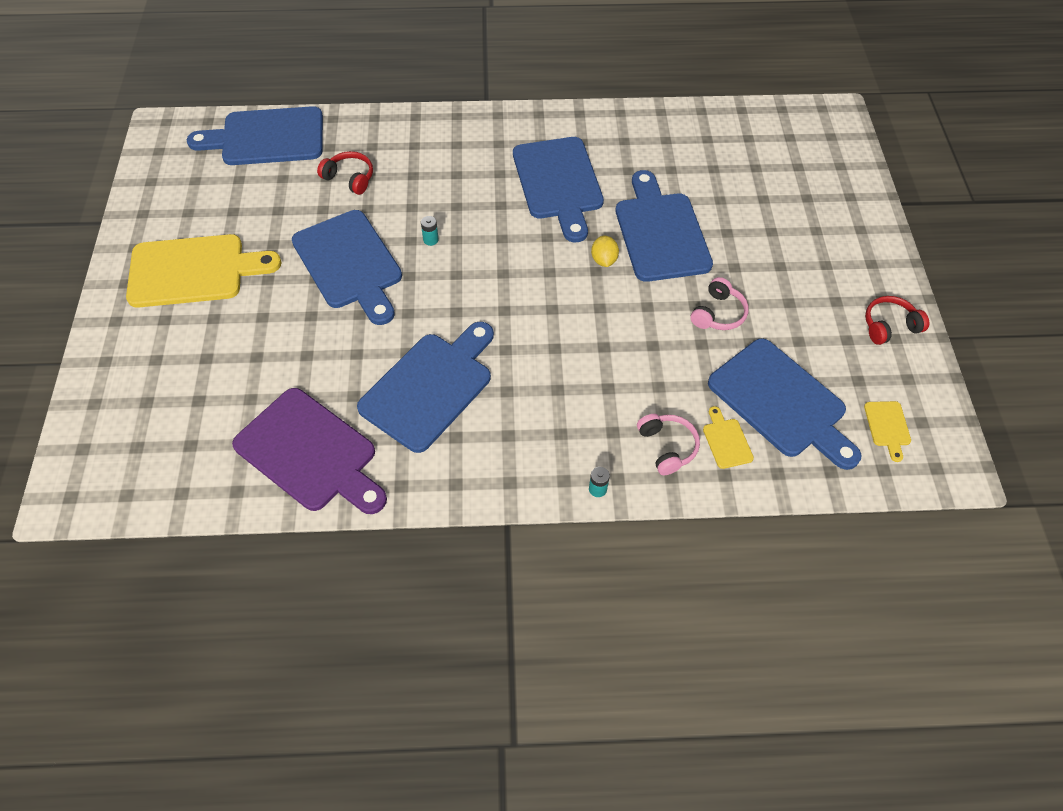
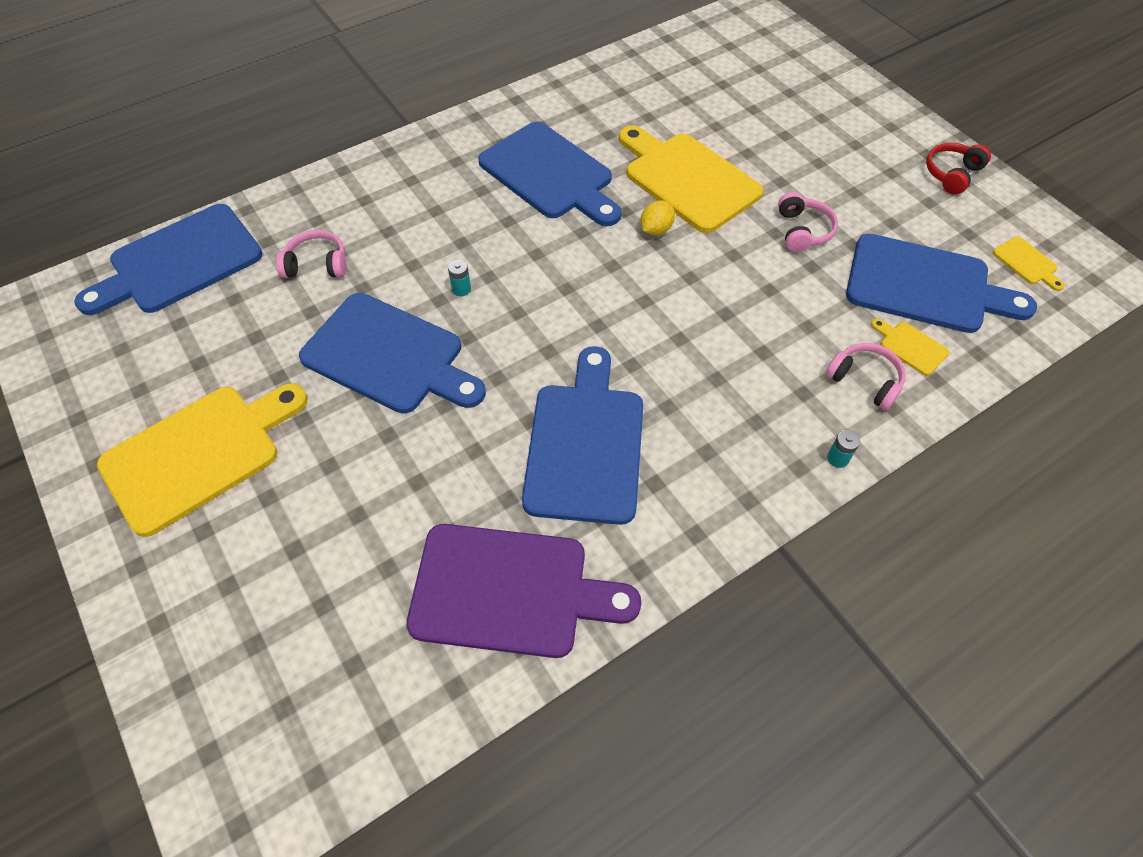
camera: 30 degrees left, 0 degrees up
red headphones [317,151,373,195] -> pink headphones [276,230,347,278]
yellow lemon [591,236,619,267] -> yellow lemon turned 75 degrees clockwise [641,200,675,235]
blue cutting board [616,170,713,282] -> yellow cutting board [619,125,764,233]

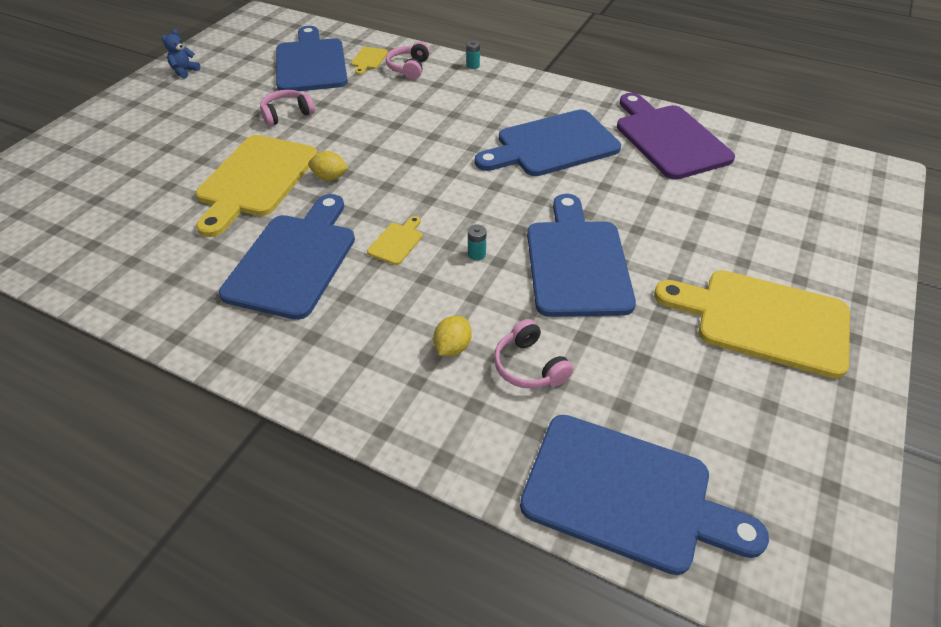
camera: 120 degrees left, 10 degrees down
red headphones [926,143,991,195] -> blue teddy bear [161,29,200,79]
yellow cutting board [993,237,1065,291] -> yellow cutting board moved to [367,216,423,265]
none -> yellow lemon [433,316,472,356]

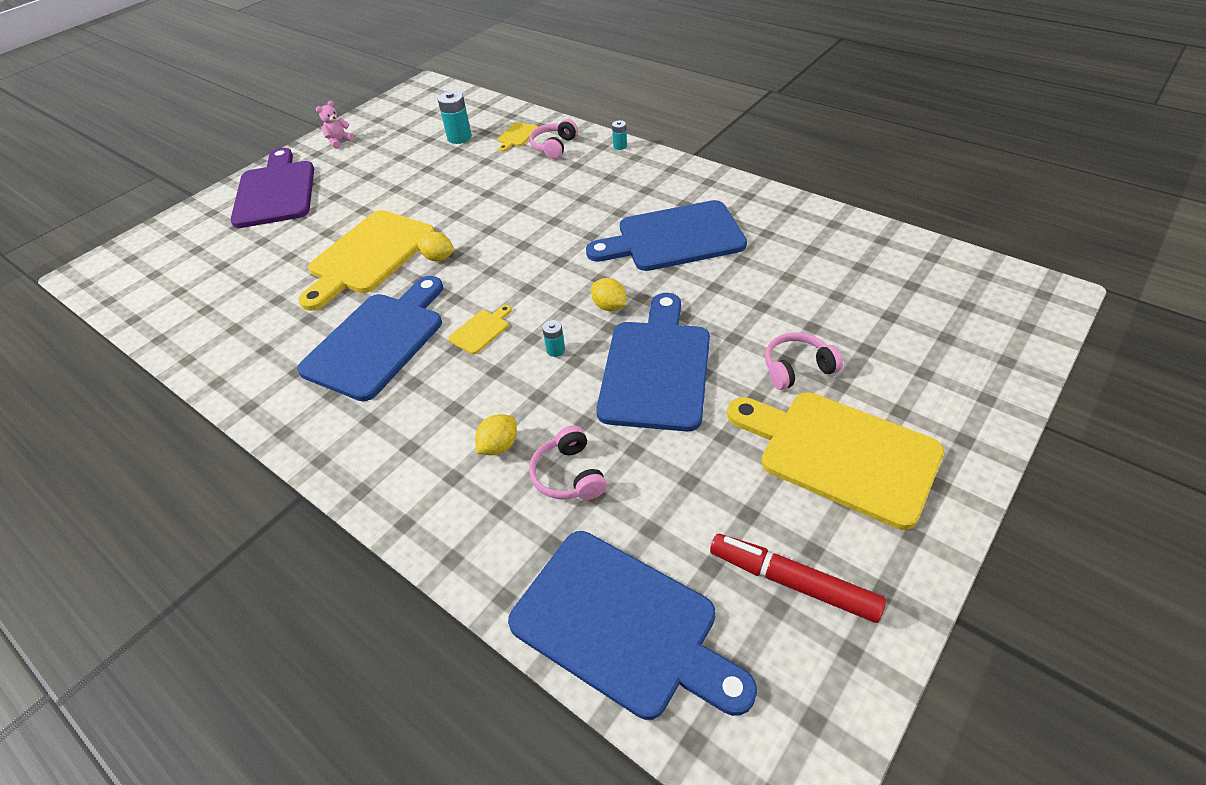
camera: 15 degrees right, 0 degrees up
blue teddy bear [161,29,200,79] -> pink teddy bear [316,101,355,149]
pink headphones [260,90,315,126] -> pink headphones moved to [765,332,843,390]
blue cutting board [276,26,348,91] -> turquoise battery [438,91,472,144]
purple cutting board [617,93,735,180] -> purple cutting board moved to [230,148,314,228]
none -> yellow lemon [591,278,626,311]
none -> red marker [710,534,886,623]

